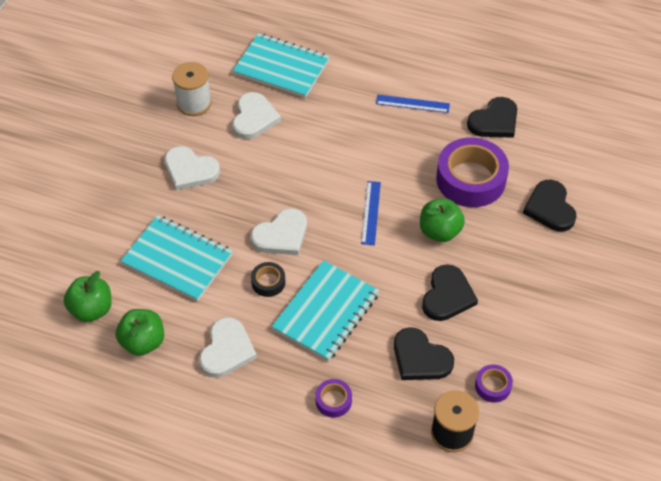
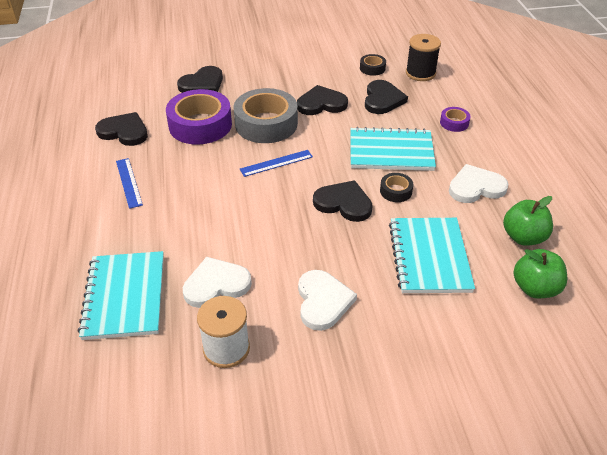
camera: 120 degrees left, 10 degrees down
white heart [251,208,307,255] -> black heart [313,180,373,222]
green apple [420,199,465,242] -> grey tape [234,88,298,143]
purple tape [475,364,513,403] -> black tape [360,54,386,76]

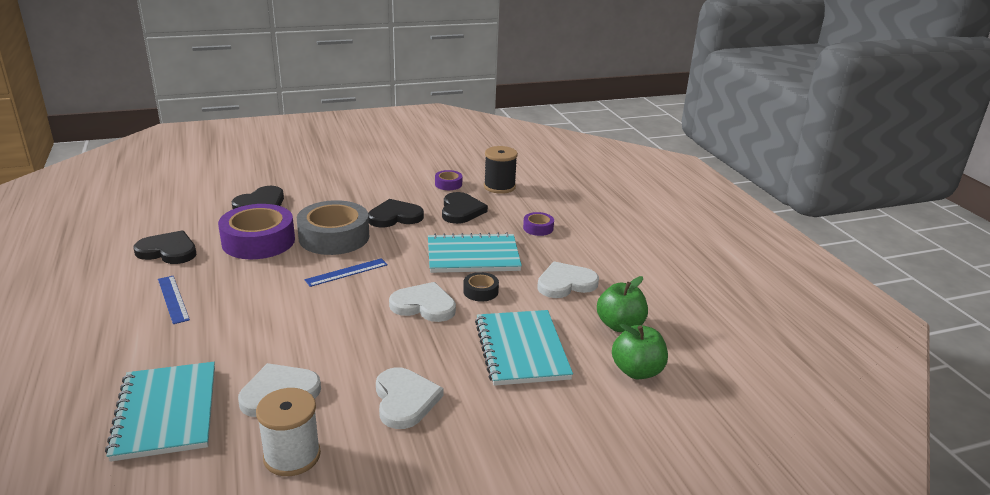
camera: 10 degrees left, 15 degrees down
black heart [313,180,373,222] -> white heart [389,282,456,322]
black tape [360,54,386,76] -> purple tape [435,170,462,190]

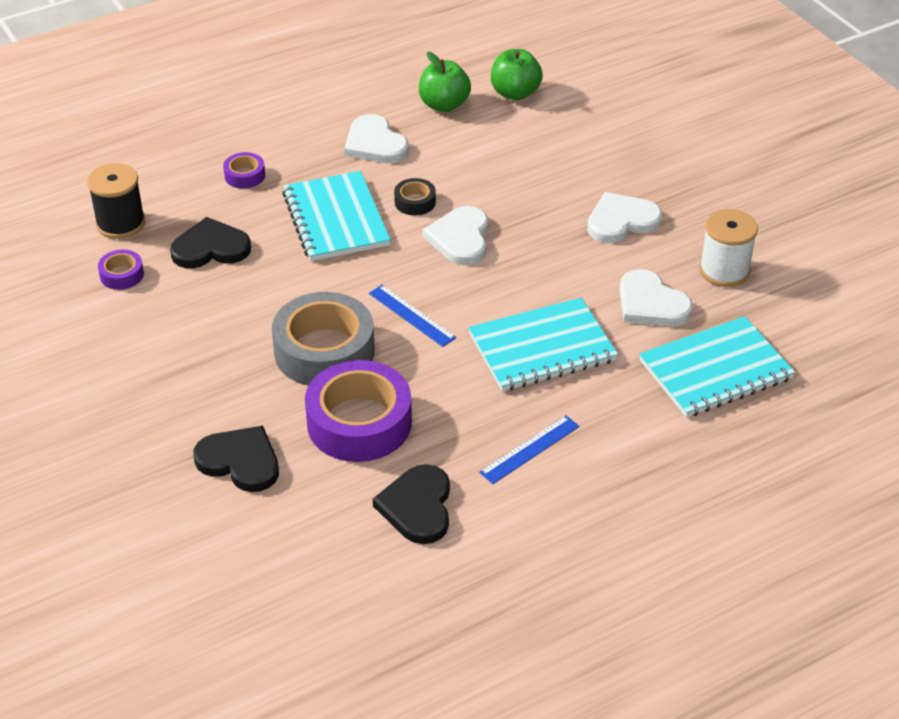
camera: 100 degrees left, 15 degrees up
black heart [368,199,424,227] -> none
turquoise notebook [475,310,573,386] -> turquoise notebook moved to [469,298,618,391]

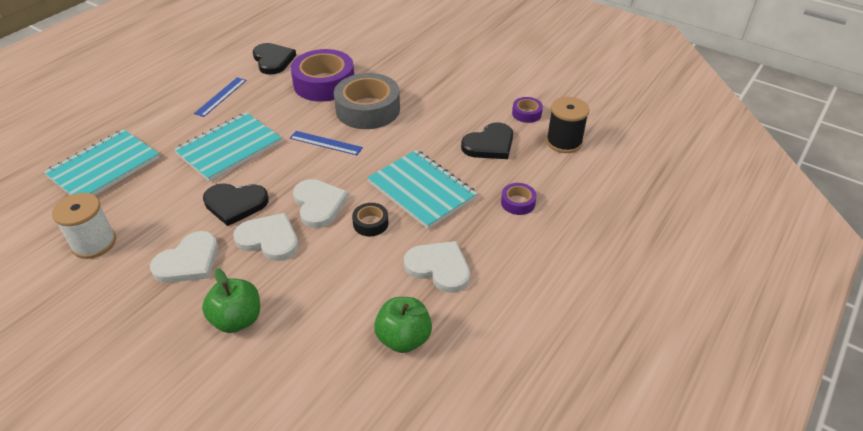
camera: 155 degrees right, 0 degrees up
black heart [193,426,279,492] -> black heart moved to [203,183,269,226]
green apple [491,49,543,100] -> green apple moved to [202,268,260,333]
white heart [619,269,693,326] -> white heart moved to [233,213,298,261]

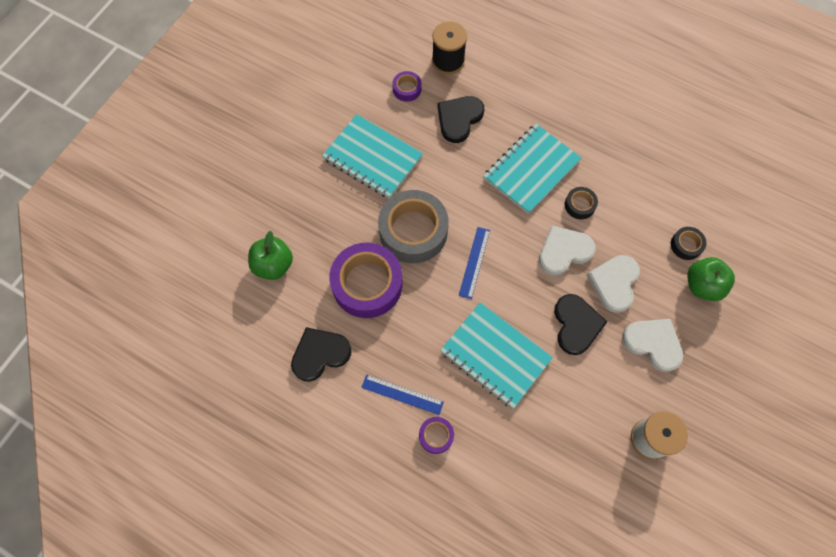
camera: 95 degrees left, 25 degrees up
turquoise notebook [44,129,160,196] -> turquoise notebook moved to [322,114,423,199]
green apple [374,297,432,353] -> green apple moved to [248,231,293,280]
white heart [404,241,470,293] -> none
black heart [461,123,513,159] -> black heart turned 105 degrees counterclockwise [437,96,484,143]
purple tape [501,183,537,215] -> purple tape moved to [419,417,454,454]
none -> black tape [671,227,706,260]

